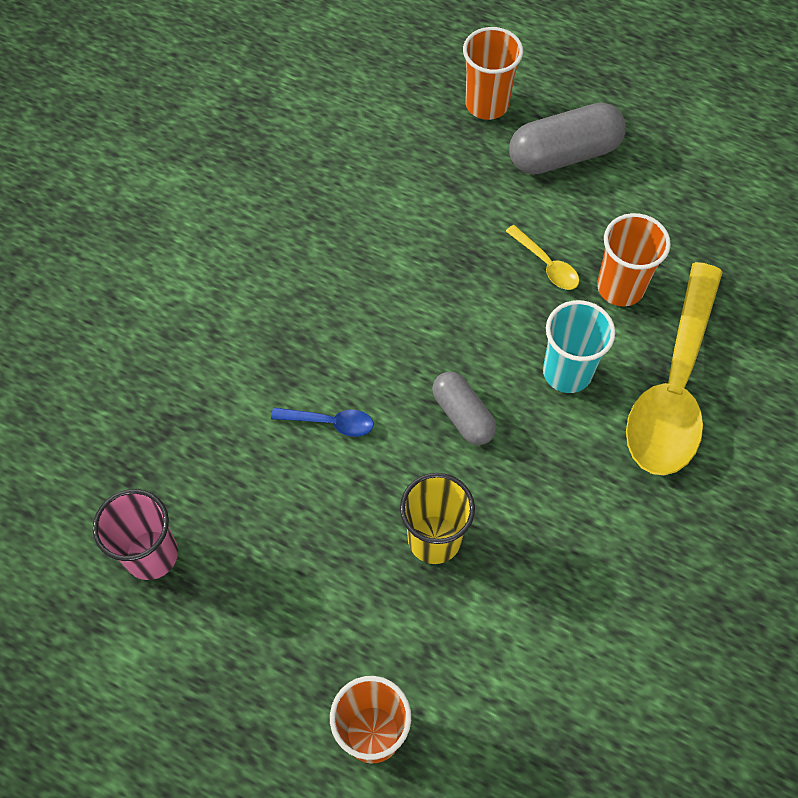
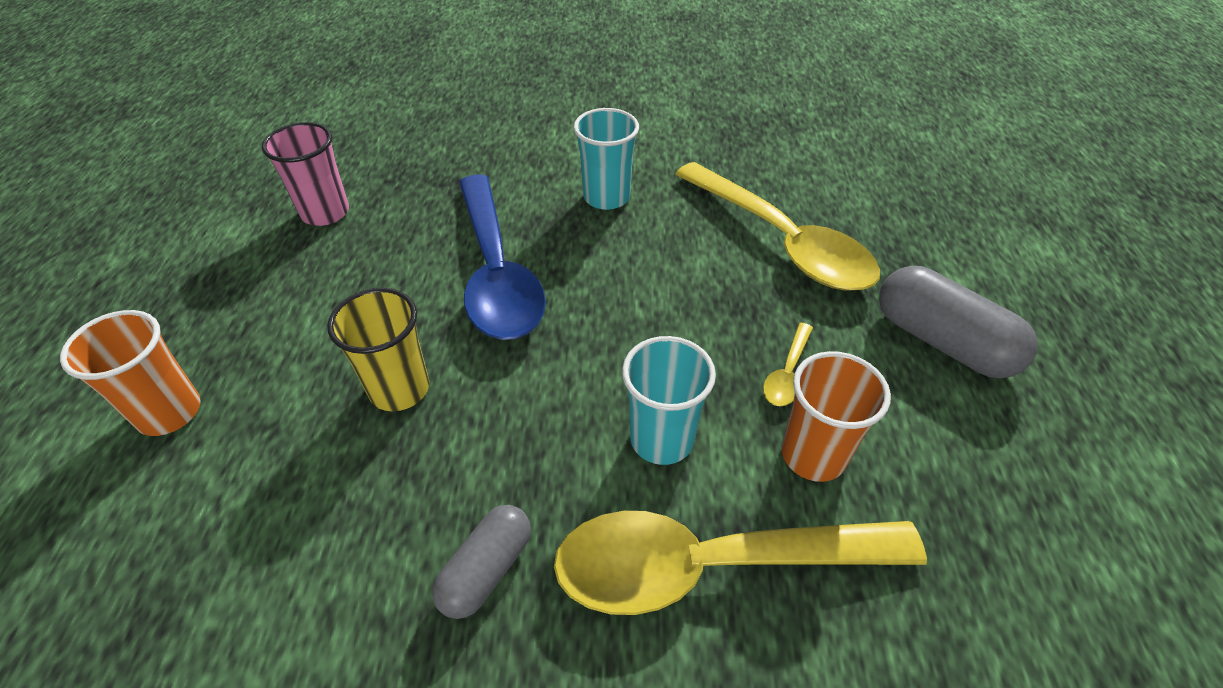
camera: 65 degrees right, 15 degrees down
blue spoon [271,408,374,437] -> blue spoon [459,174,546,340], size x2.49
grey capsule [432,372,497,445] -> grey capsule moved to [432,505,531,619]
orange cup [463,27,523,120] -> none
none -> turquoise cup [574,108,639,210]
none -> yellow spoon [675,162,880,291]

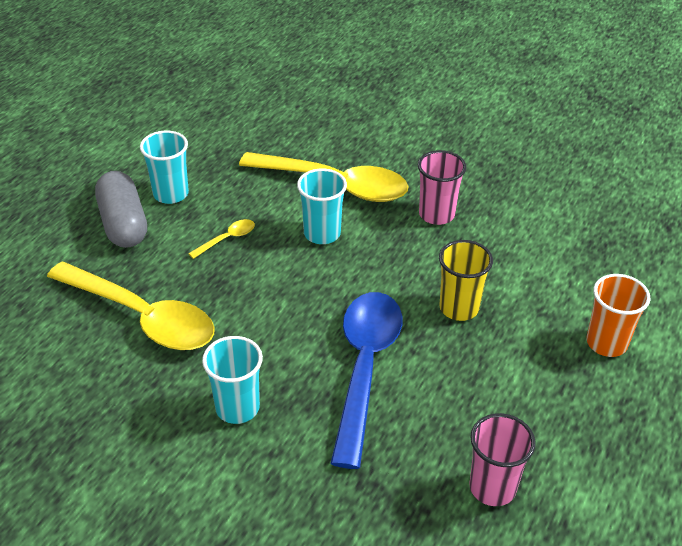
camera: 155 degrees left, 5 degrees down
grey capsule [432,505,531,619] -> pink cup [418,150,466,225]
yellow spoon [675,162,880,291] -> yellow spoon turned 135 degrees clockwise [47,261,215,350]
orange cup [781,351,891,482] -> none
none -> turquoise cup [140,130,189,204]

